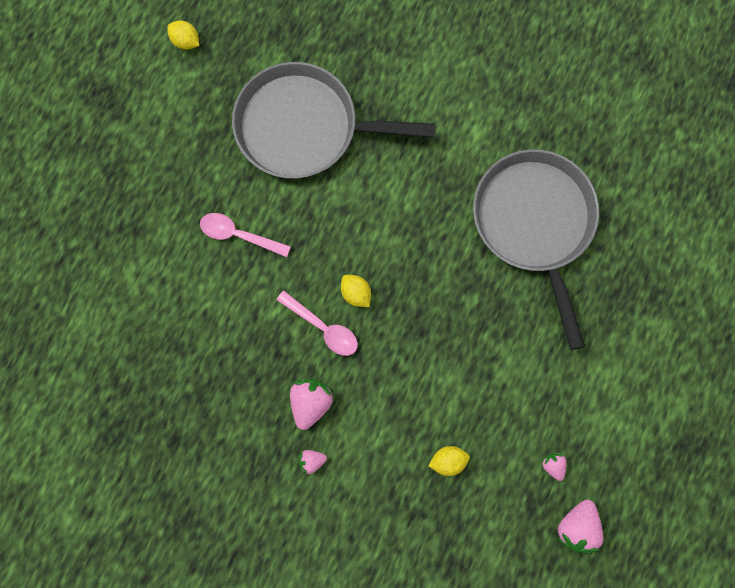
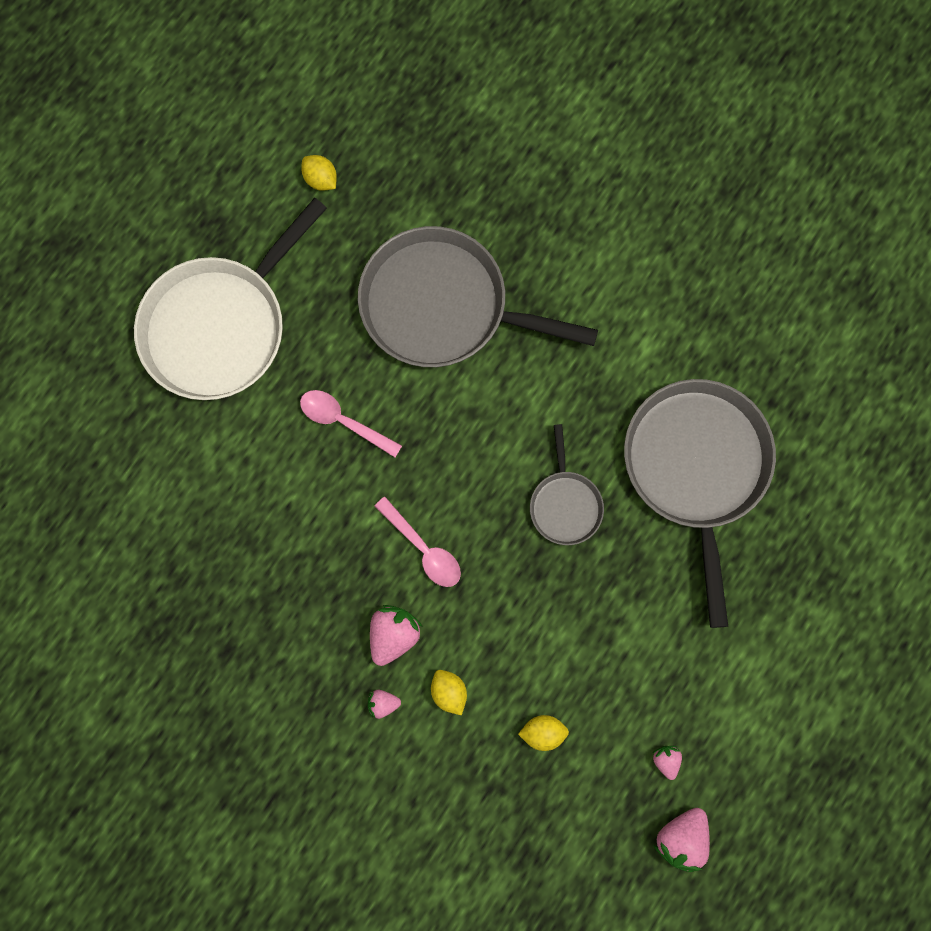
camera: 10 degrees right, 0 degrees up
yellow lemon [341,275,371,307] -> yellow lemon moved to [431,670,467,715]
none -> white pan [134,198,327,400]
none -> grey pan [530,424,604,545]

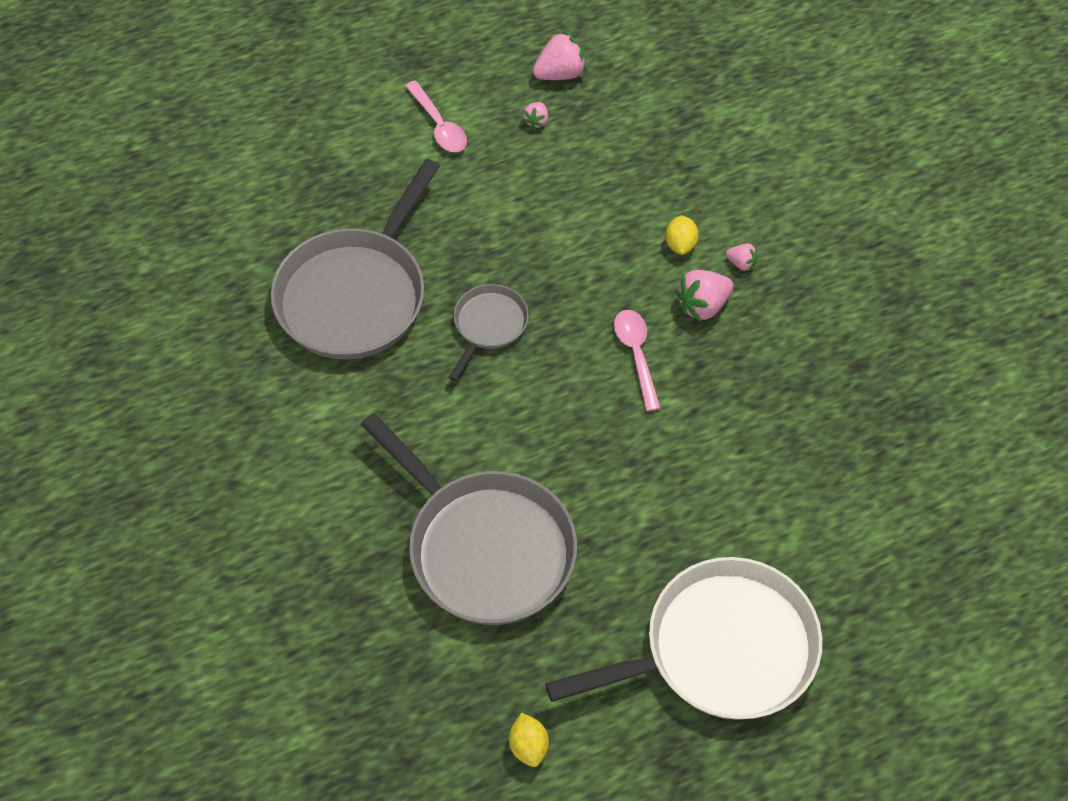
camera: 150 degrees left, 20 degrees down
pink spoon [300,390,402,457] -> pink spoon moved to [405,81,467,152]
yellow lemon [518,715,569,751] -> none

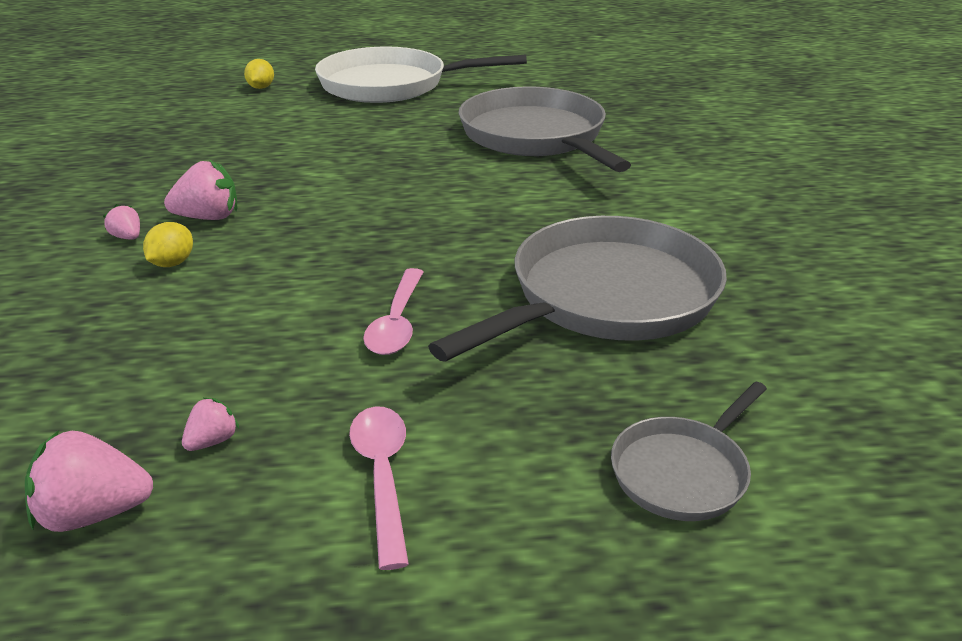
camera: 160 degrees left, 25 degrees down
grey pan [448,284,529,381] -> grey pan moved to [611,381,767,521]
yellow lemon [509,713,549,767] -> yellow lemon moved to [244,59,274,89]
pink spoon [614,310,661,411] -> pink spoon moved to [363,268,423,355]

